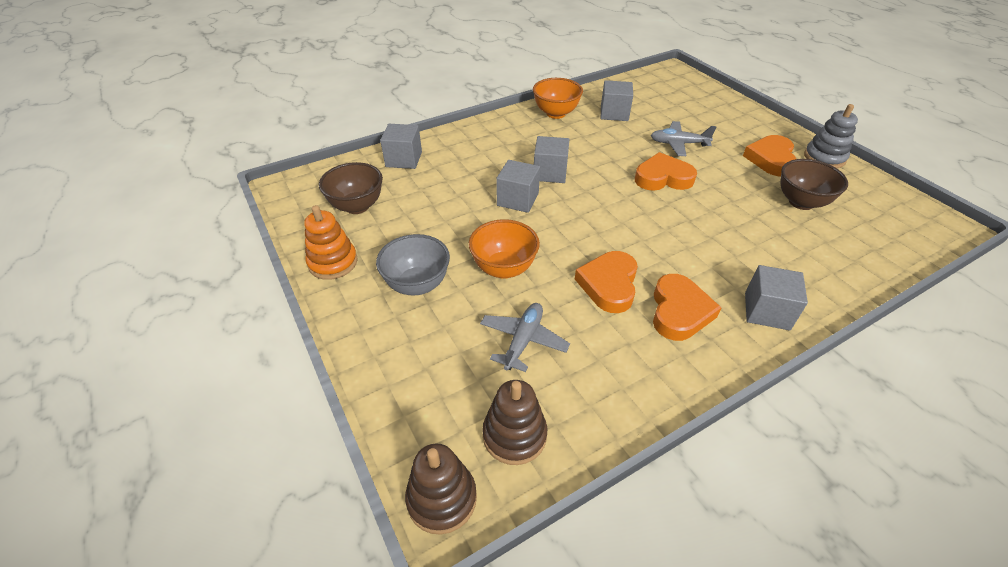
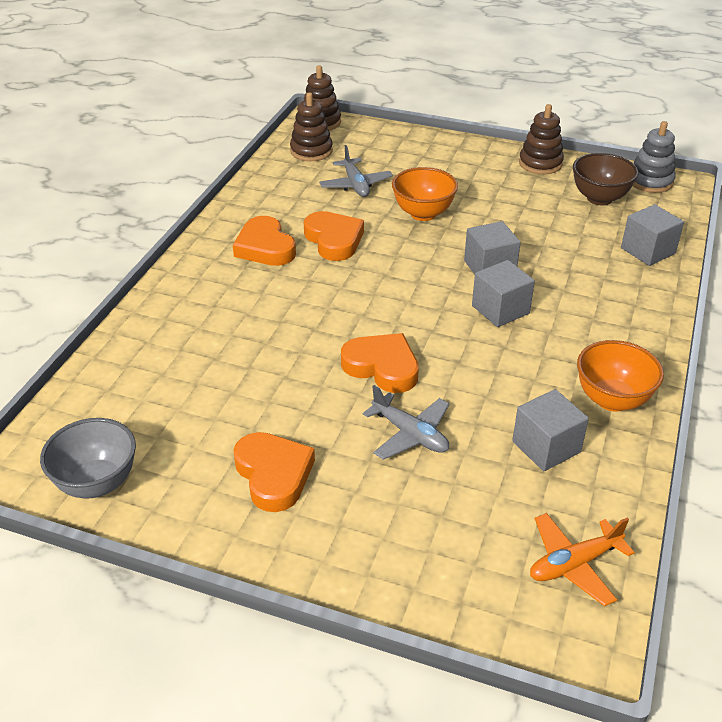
camera: 140 degrees right, 5 degrees down
orange stacking toy [304,205,358,280] -> brown stacking toy [519,104,564,174]
grey bowl [376,234,450,296] -> grey bowl moved to [40,418,136,498]
orange heart [635,152,697,191] -> orange heart turned 105 degrees counterclockwise [341,333,419,393]
grey plane [651,121,716,156] -> grey plane turned 75 degrees clockwise [363,385,449,460]
grey cube [745,265,808,330] -> none
brown bowl [780,159,848,210] -> none
grey stacking toy [804,104,858,168] -> grey stacking toy moved to [633,121,676,193]
none -> orange plane [530,513,635,606]

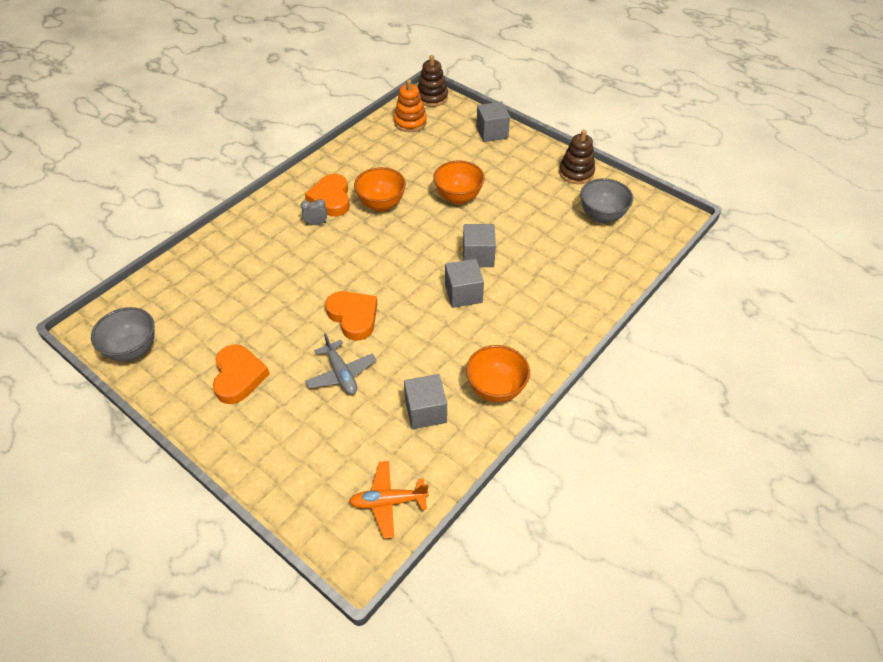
camera: 20 degrees right, 10 degrees up
brown stacking toy [290,92,333,161] -> orange stacking toy [394,79,427,132]
orange heart [304,211,364,261] -> orange bowl [354,167,406,212]
grey plane [319,145,393,197] -> none
brown bowl [573,153,638,205] -> grey bowl [580,178,633,223]
grey cube [621,204,684,266] -> grey cube moved to [476,102,510,142]
grey stacking toy [633,121,676,193] -> none
none -> grey clock [300,199,327,225]

